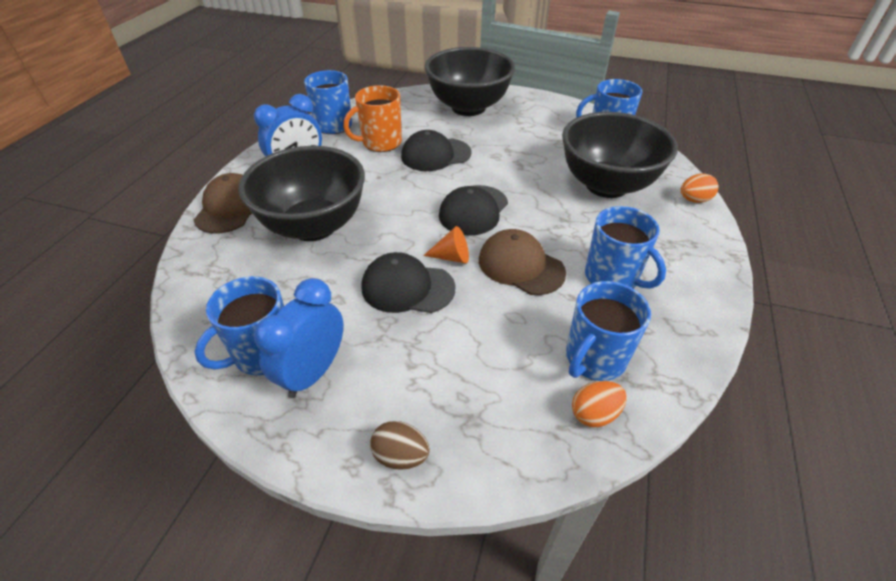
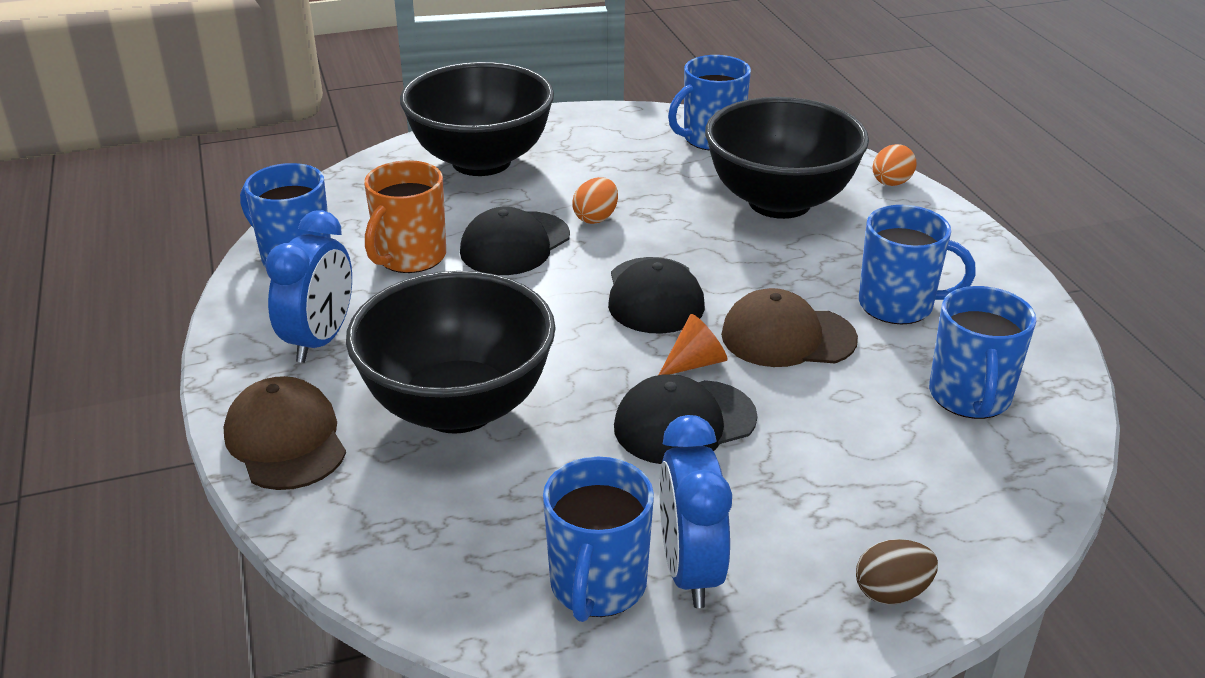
camera: 35 degrees left, 10 degrees down
orange egg [572,381,627,427] -> orange egg moved to [572,177,618,224]

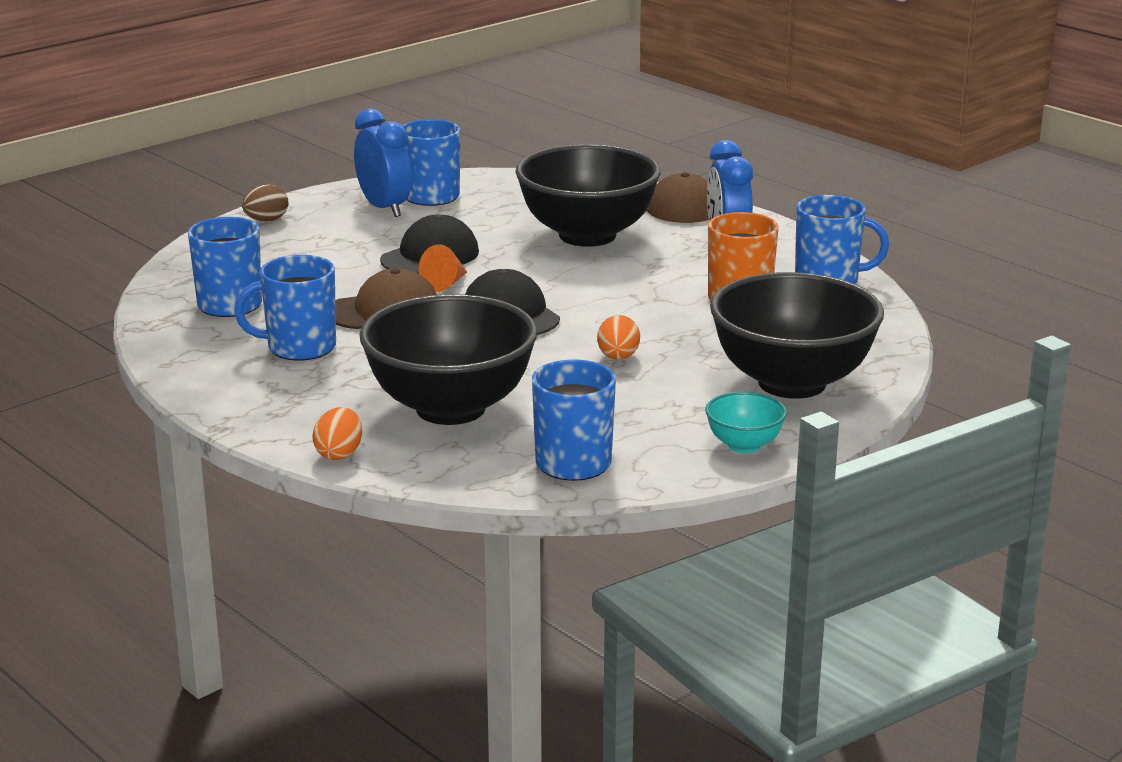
camera: 155 degrees right, 10 degrees down
black cap [460,207,570,275] -> none
none -> turquoise bowl [705,392,787,453]

